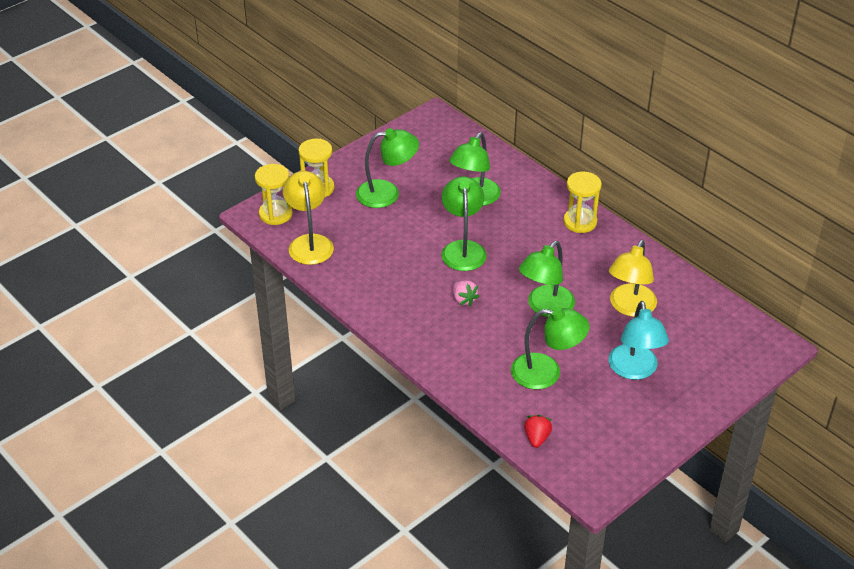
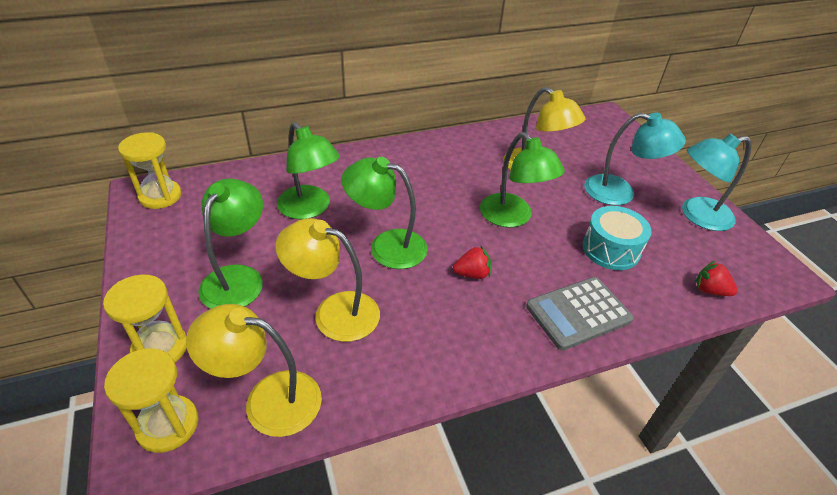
camera: 70 degrees left, 0 degrees up
pink strawberry [453,281,479,306] -> red strawberry [453,245,491,279]
green lamp [511,307,590,389] -> turquoise drum [582,206,652,270]
yellow hourglass [563,172,602,233] -> yellow hourglass moved to [118,132,182,209]
none -> yellow lamp [275,218,380,342]
none -> grey calculator [526,277,634,351]
none -> turquoise lamp [682,134,752,231]

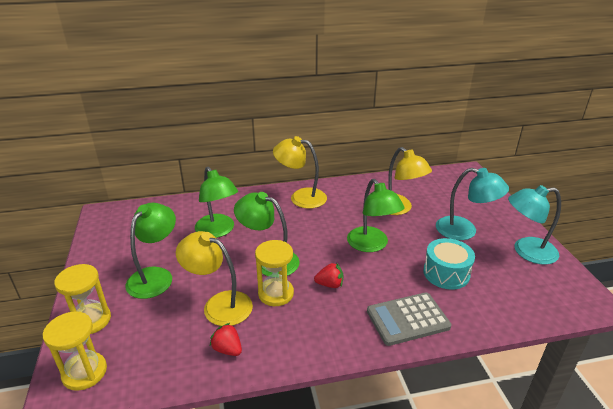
camera: 10 degrees right, 10 degrees down
yellow hourglass [118,132,182,209] -> yellow hourglass moved to [255,240,294,306]
yellow lamp [186,304,322,437] -> yellow lamp moved to [273,136,327,209]
red strawberry [695,261,738,296] -> red strawberry moved to [210,323,242,356]

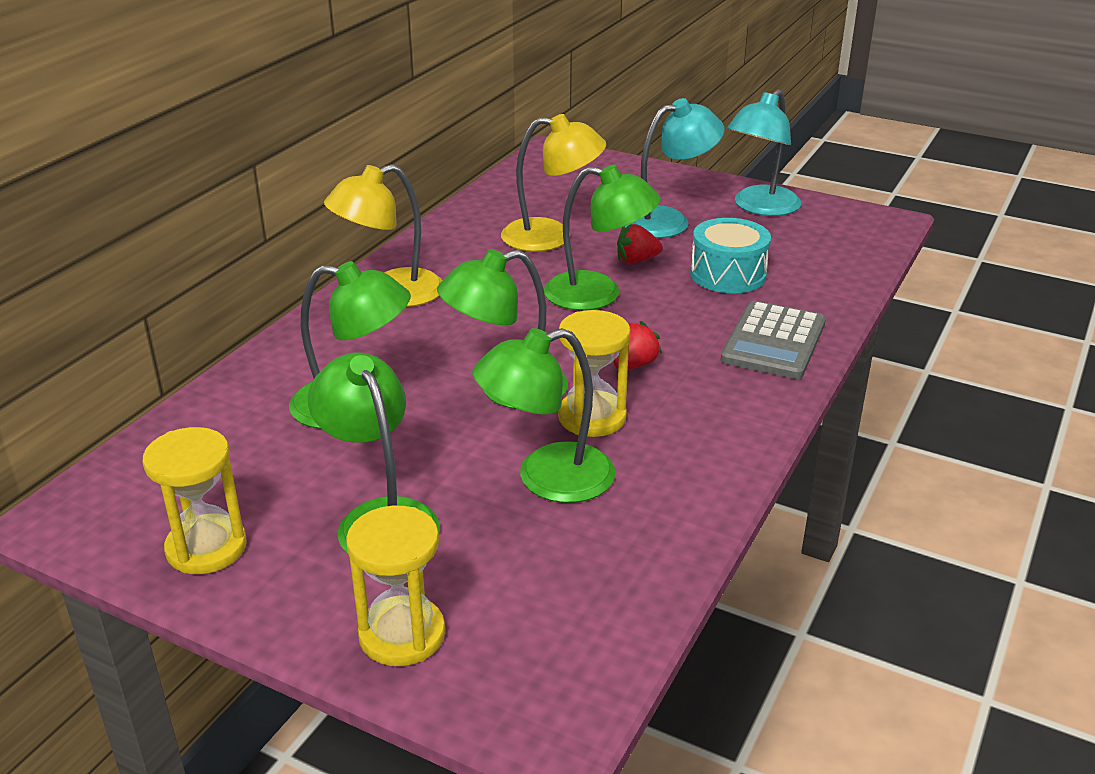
camera: 50 degrees left, 0 degrees up
yellow hourglass [43,311,107,391] -> yellow hourglass moved to [143,427,247,574]
yellow lamp [176,231,253,326] -> green lamp [472,328,615,503]
red strawberry [210,323,242,356] -> red strawberry moved to [617,224,663,263]

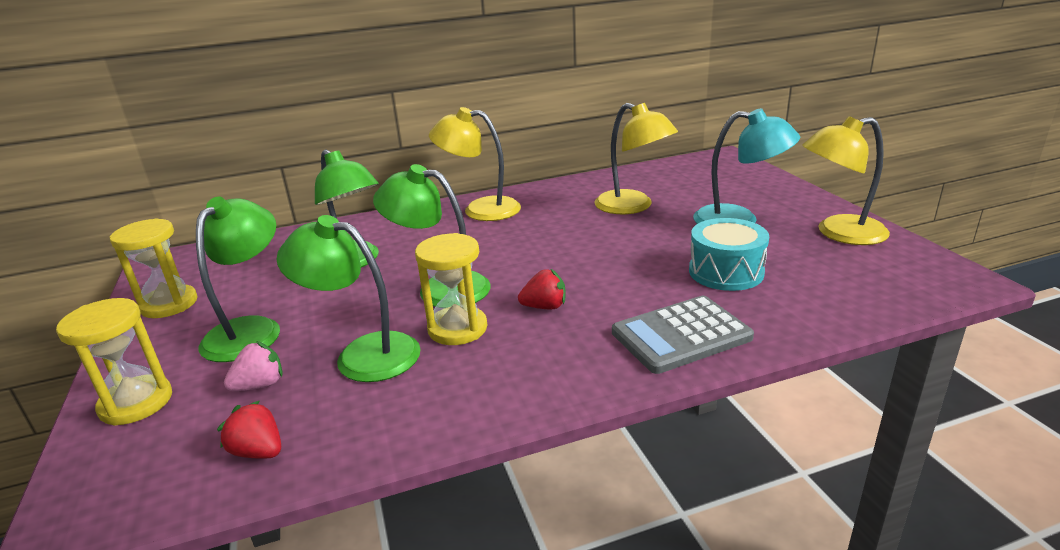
camera: 45 degrees right, 5 degrees down
green lamp [544,165,661,311] -> none
red strawberry [617,224,663,263] -> red strawberry moved to [217,401,281,459]
turquoise lamp [727,89,801,216] -> yellow lamp [802,116,890,245]
none -> pink strawberry [224,341,282,391]

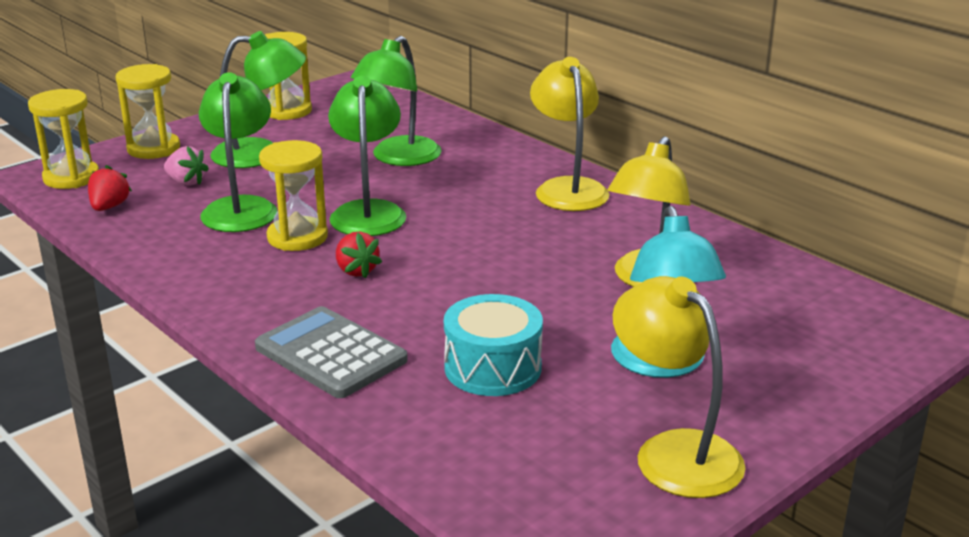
camera: 65 degrees right, 0 degrees up
none -> yellow hourglass [28,89,99,189]

